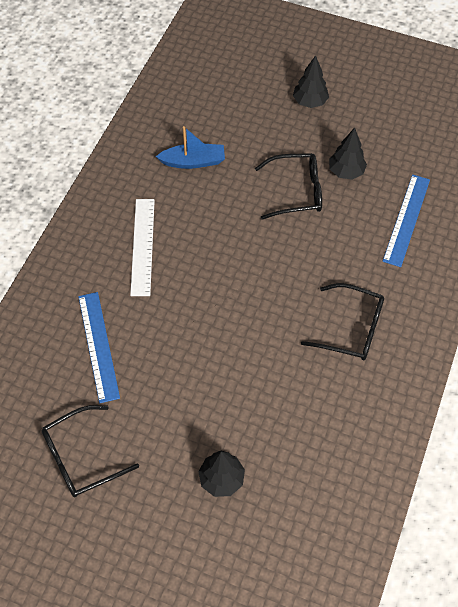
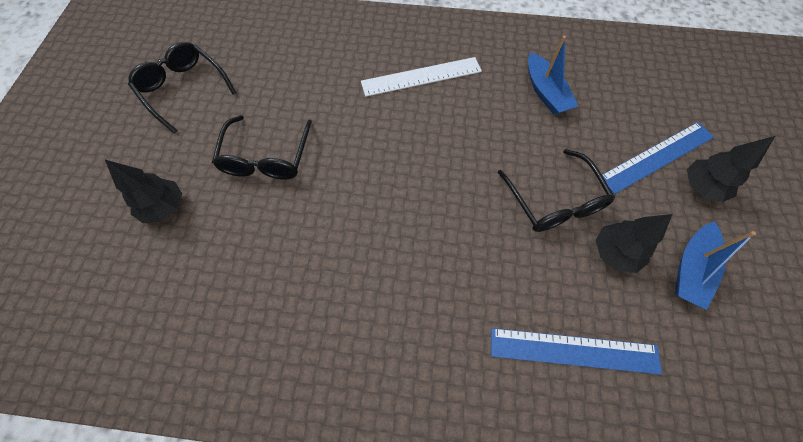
camera: 75 degrees right, 5 degrees up
blue ruler [78,292,120,403] -> blue ruler moved to [602,122,714,194]
black glasses [301,283,384,360] -> black glasses moved to [212,115,312,179]
none -> blue boat [675,222,756,310]

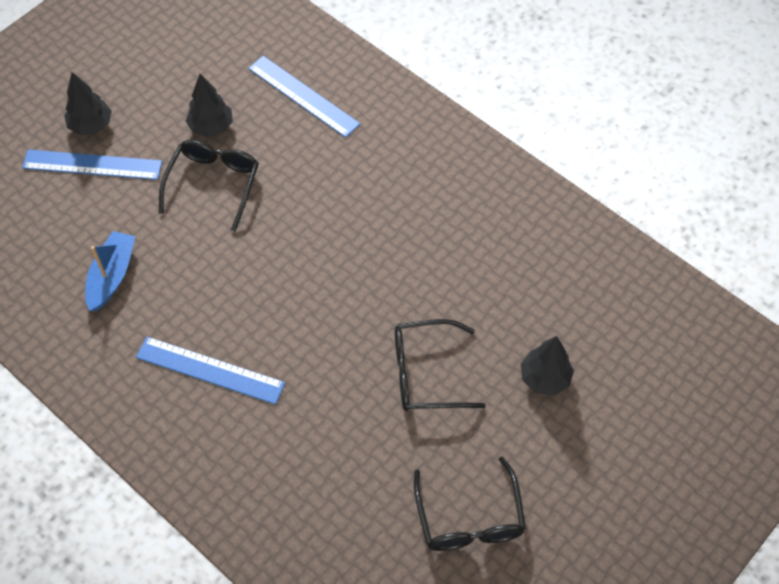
camera: 145 degrees left, 5 degrees down
black glasses [212,115,312,179] -> black glasses turned 135 degrees counterclockwise [395,319,486,411]
white ruler [361,57,482,97] -> blue ruler [136,337,285,405]
blue boat [675,222,756,310] -> none

